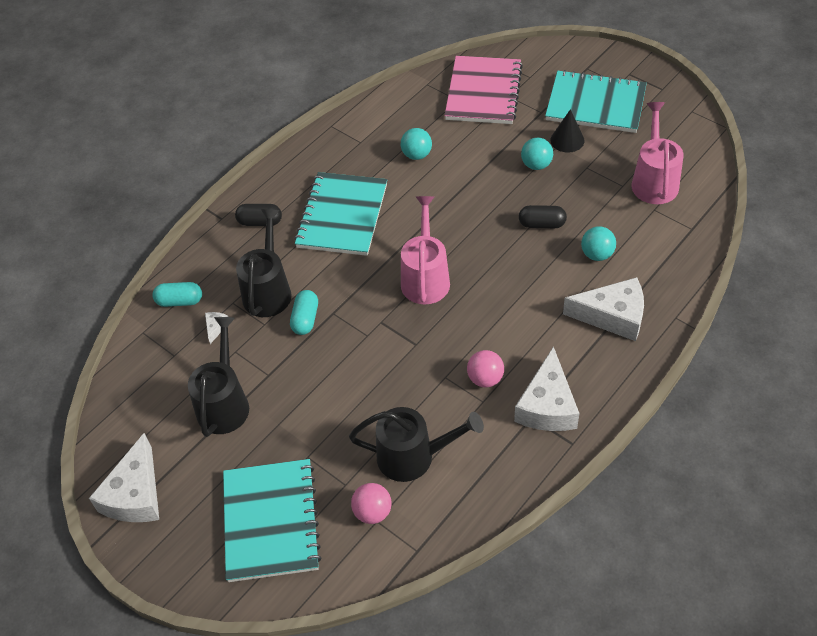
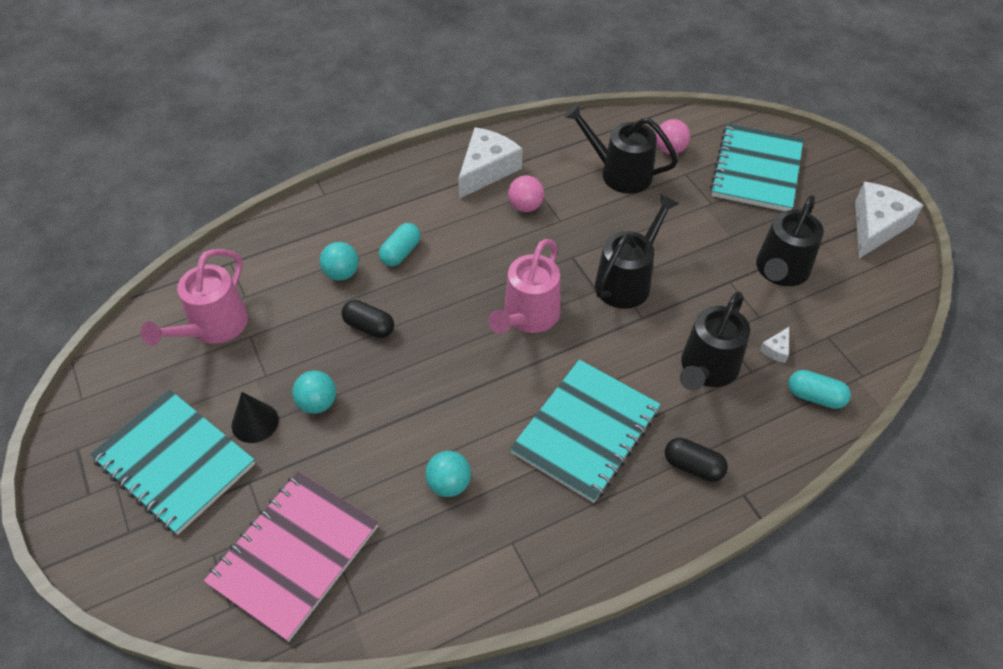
camera: 160 degrees left, 0 degrees up
turquoise capsule [290,290,318,335] -> turquoise capsule moved to [379,223,421,266]
white cheese [563,277,644,341] -> none
none -> black watering can [595,194,679,309]

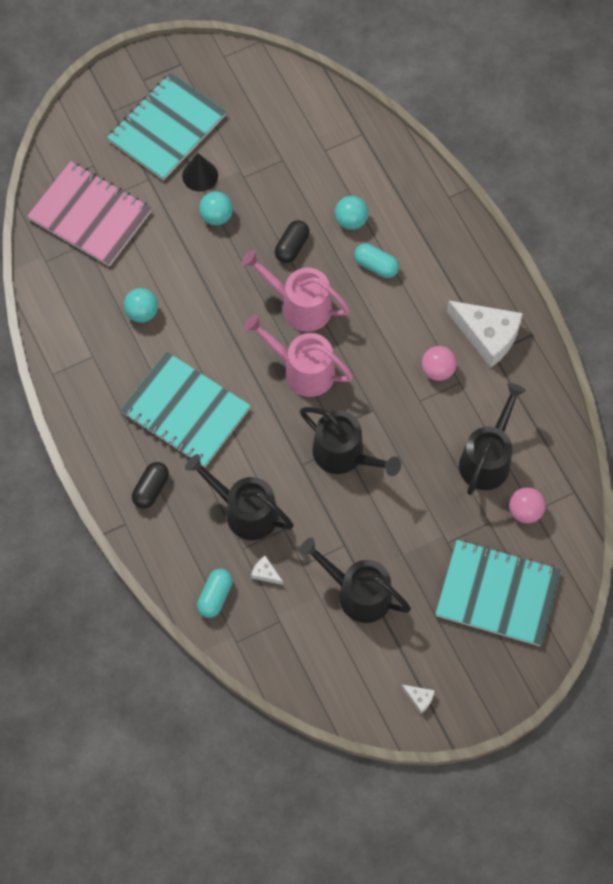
camera: 90 degrees right, 15 degrees up
pink watering can [141,249,248,346] -> pink watering can moved to [242,250,350,332]
white cheese [855,182,923,258] -> white cheese [401,685,435,714], size x0.41

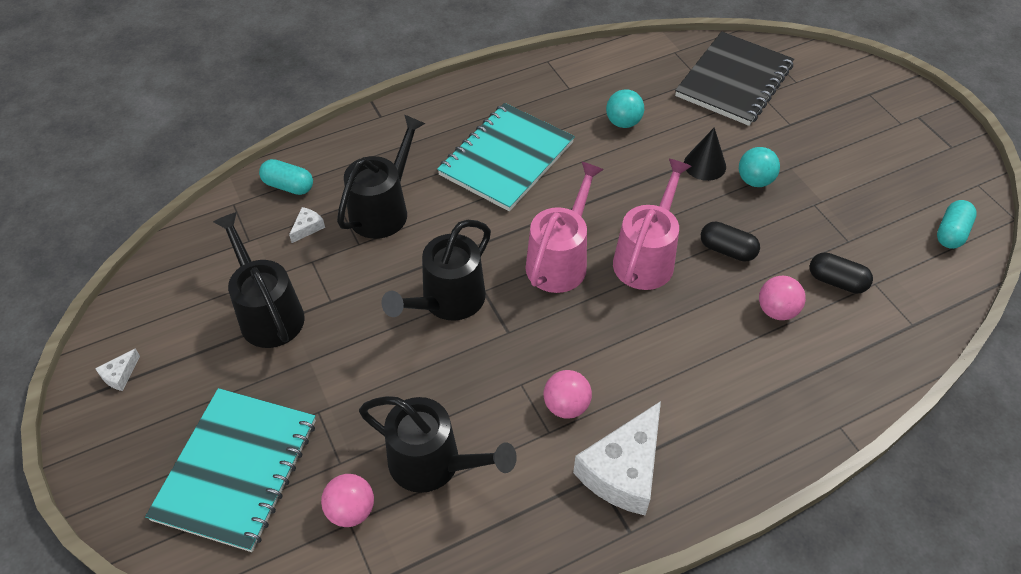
camera: 90 degrees right, 15 degrees down
pink notebook [27,161,152,267] -> black notebook [675,31,794,126]
turquoise notebook [107,73,226,181] -> none
black capsule [132,462,169,509] -> black capsule moved to [810,252,873,294]
black cone [182,153,218,192] -> black cone moved to [684,127,726,181]
black watering can [299,538,411,623] -> black watering can turned 60 degrees counterclockwise [213,212,305,348]
turquoise ball [335,196,369,230] -> pink ball [759,276,806,320]
turquoise capsule [354,243,399,278] -> turquoise capsule moved to [937,200,977,249]

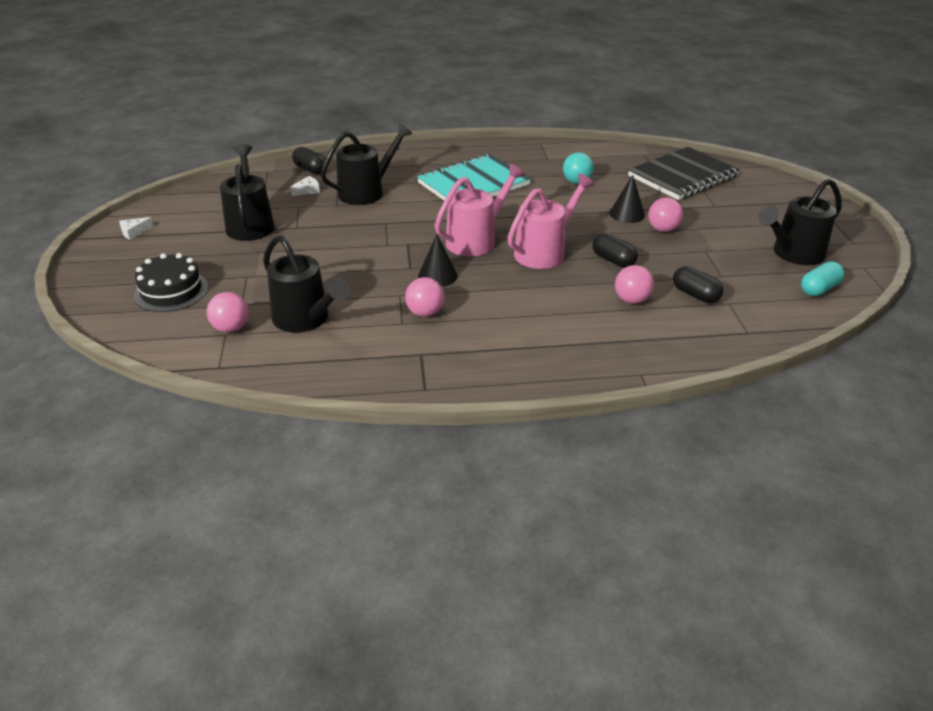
camera: 20 degrees right, 15 degrees down
turquoise notebook [145,388,316,552] -> black cake [134,253,208,312]
turquoise capsule [259,159,313,195] -> black capsule [292,147,325,174]
black watering can [381,220,491,321] -> black watering can moved to [758,178,842,265]
white cheese [573,401,661,515] -> none
turquoise ball [739,147,780,187] -> pink ball [648,198,683,232]
none -> black cone [418,234,458,287]

